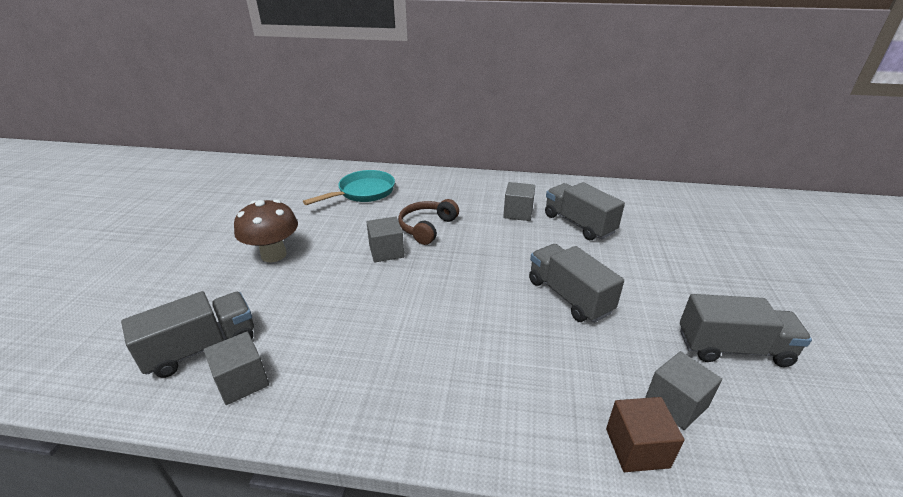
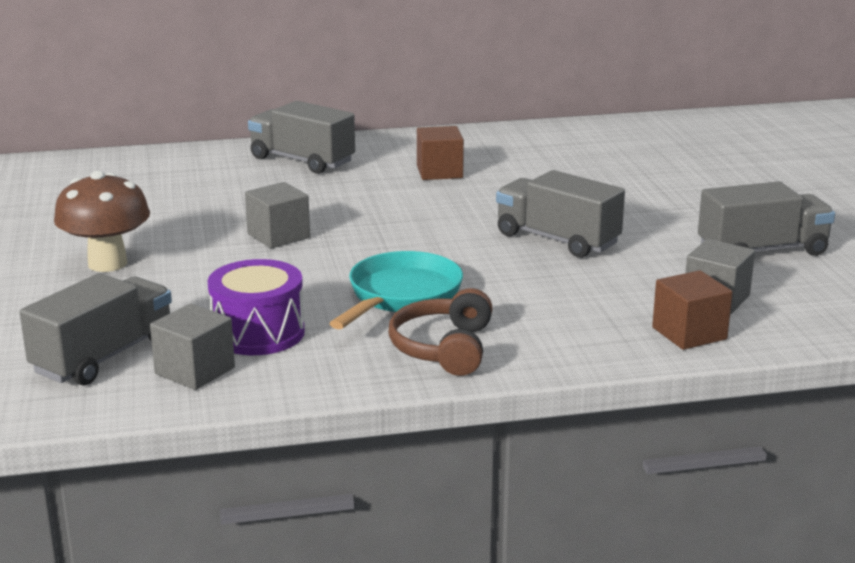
camera: 20 degrees left, 10 degrees down
turquoise pan [303,170,395,205] -> turquoise pan moved to [329,251,463,329]
brown headphones [398,199,459,245] -> brown headphones moved to [388,288,493,376]
grey cube [503,182,535,221] -> brown cube [417,126,464,180]
grey truck [545,182,625,240] -> grey truck moved to [248,101,355,174]
none -> purple drum [208,259,305,355]

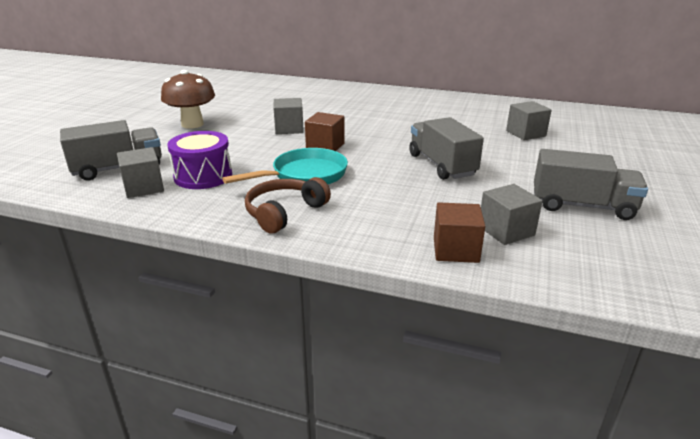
camera: 30 degrees right, 5 degrees up
grey truck [248,101,355,174] -> none
brown cube [417,126,464,180] -> brown cube moved to [305,112,345,151]
none -> grey cube [506,101,552,140]

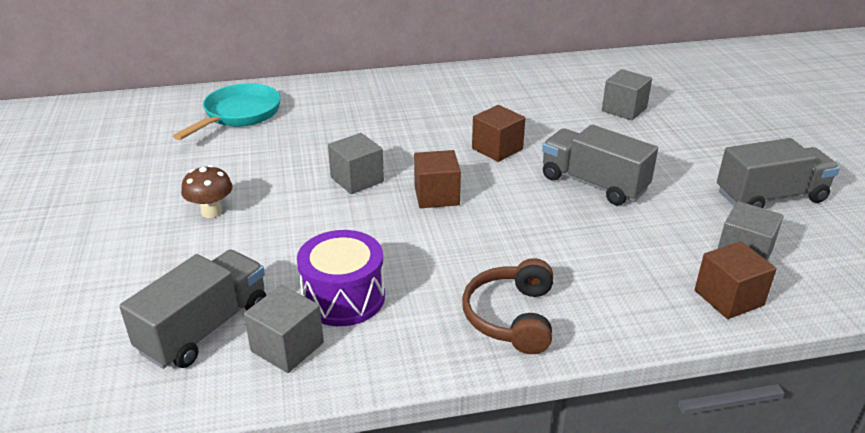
camera: 30 degrees left, 5 degrees up
brown mushroom [161,70,215,129] -> brown mushroom [181,165,233,218], size x0.62
turquoise pan [222,148,348,184] -> turquoise pan moved to [173,83,281,140]
none -> brown cube [472,105,525,162]

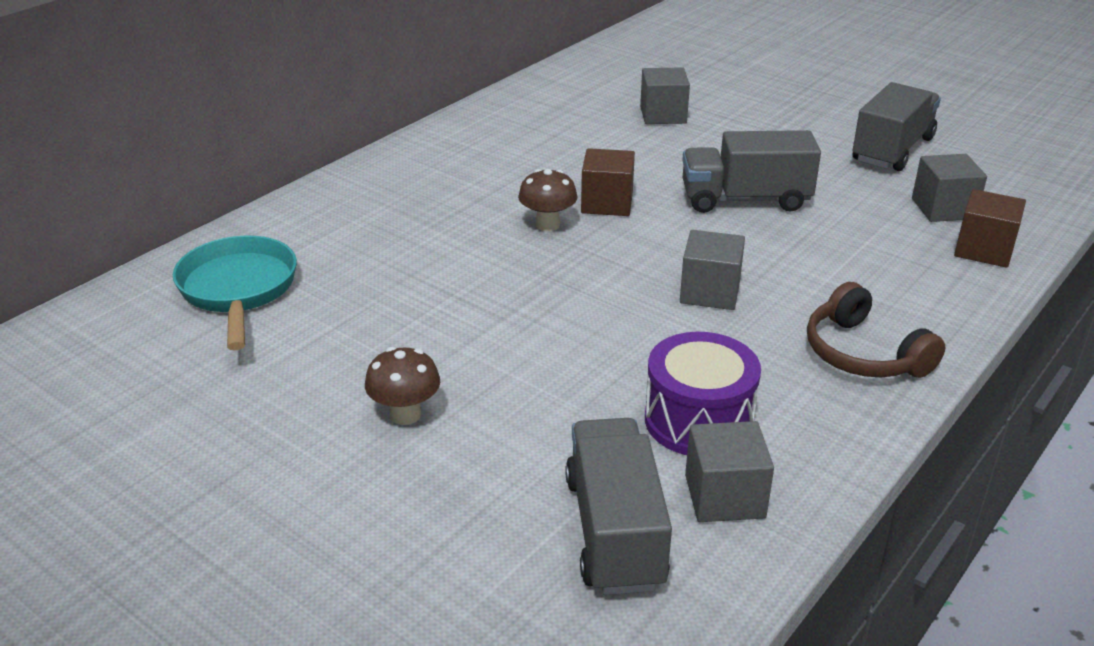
camera: 40 degrees left, 0 degrees up
grey cube [328,133,384,194] -> grey cube moved to [680,230,745,310]
brown cube [414,150,461,208] -> none
none -> brown mushroom [518,169,578,231]

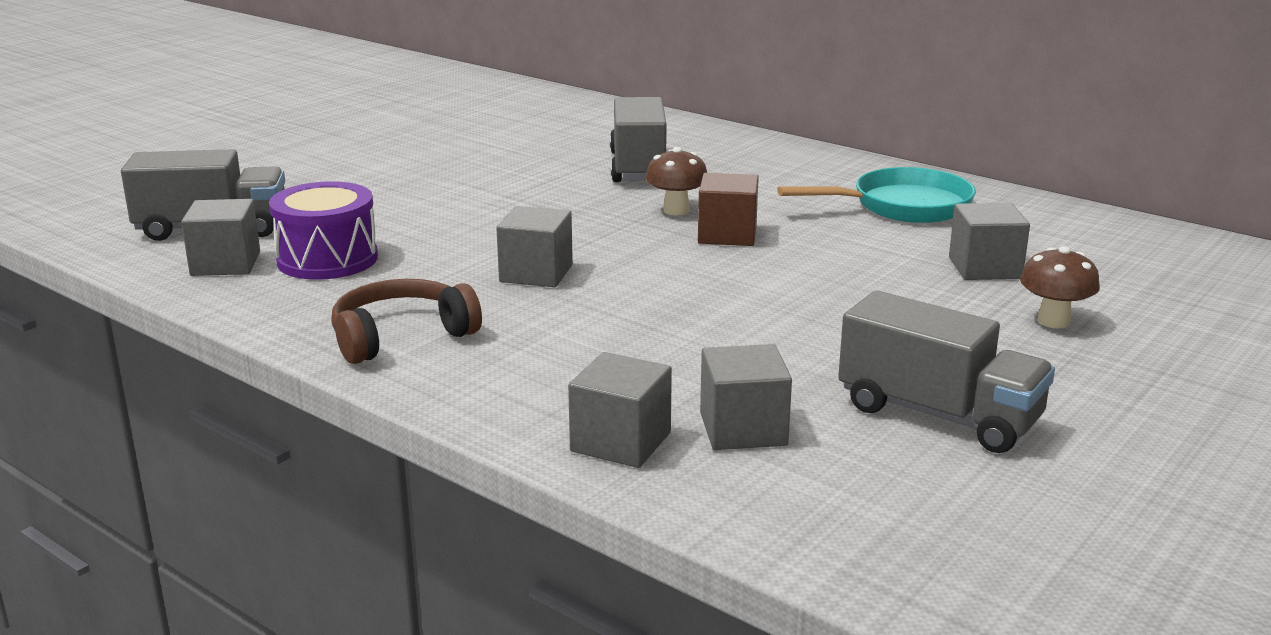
camera: 90 degrees right, 10 degrees down
turquoise pan [173,236,297,351] -> turquoise pan moved to [777,167,976,223]
brown mushroom [365,347,440,425] -> brown mushroom moved to [1020,246,1100,329]
grey truck [682,130,821,213] -> grey truck moved to [610,97,667,182]
brown cube [954,189,1026,268] -> grey cube [568,352,672,468]

